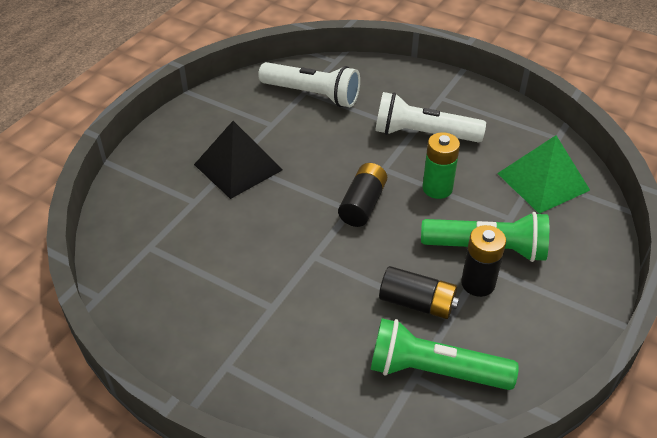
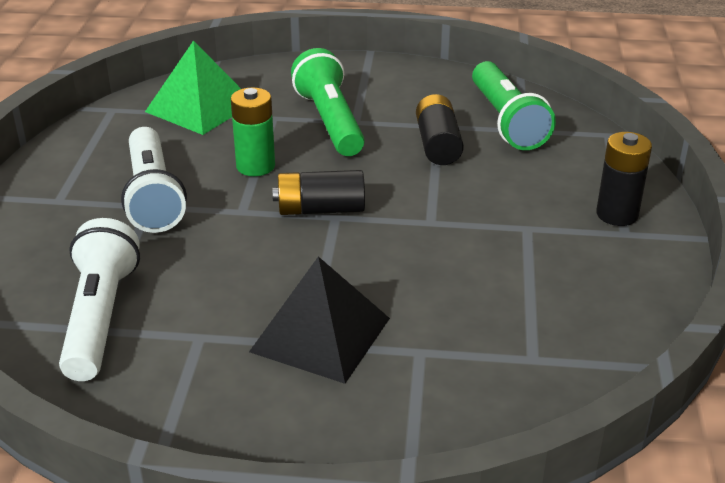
camera: 115 degrees left, 10 degrees down
black battery [461,225,506,297] -> black battery moved to [596,132,652,226]

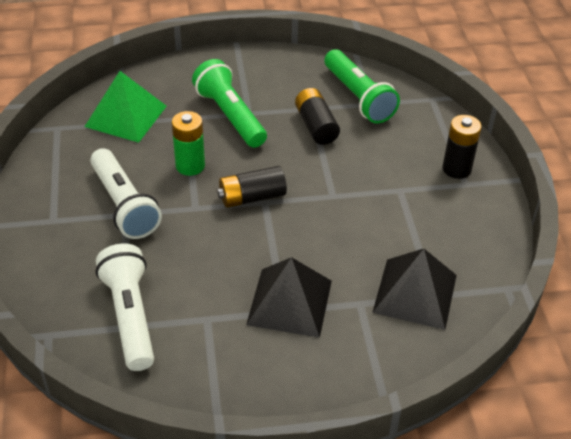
camera: 15 degrees left, 10 degrees up
none -> black pyramid [372,249,457,330]

